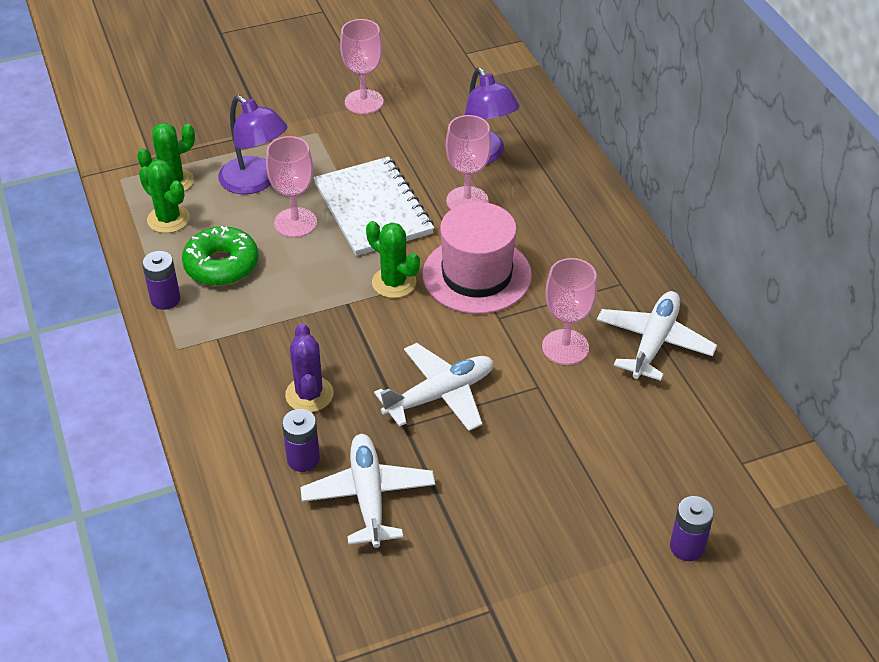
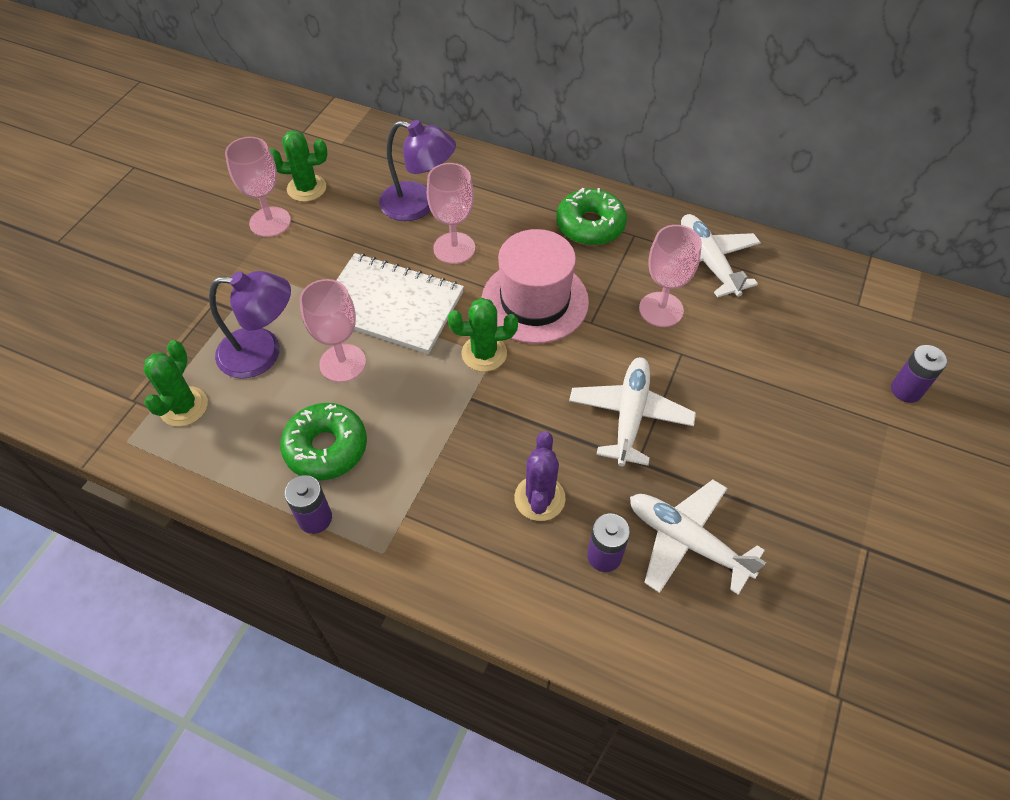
camera: 45 degrees left, 10 degrees up
green cactus [139,160,190,233] -> green cactus moved to [270,130,327,202]
purple cactus [285,323,334,412] -> purple cactus turned 60 degrees clockwise [514,431,566,521]
none -> green donut [556,188,627,245]

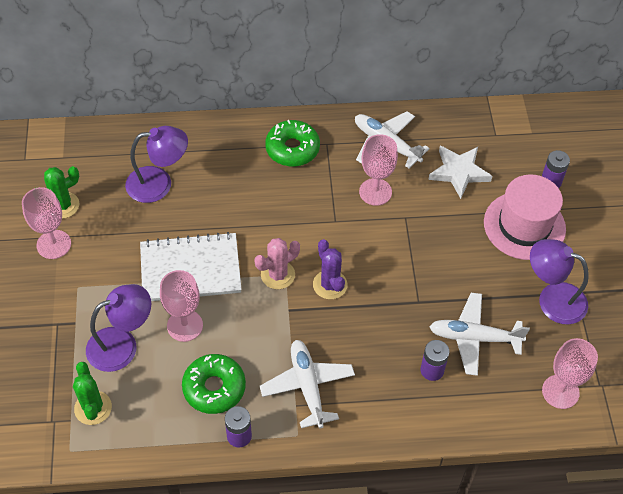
camera: 30 degrees left, 0 degrees up
pink goblet [427,163,475,264] -> pink goblet moved to [542,338,598,409]
green cactus [448,298,518,372] -> pink cactus [255,238,300,289]
pink hat [481,229,589,344] -> pink hat moved to [484,174,566,260]
purple cactus [514,431,566,521] -> purple cactus moved to [313,239,347,299]
white plane [569,357,696,466] -> white plane moved to [260,340,355,429]
none -> white star [428,145,492,199]
none -> purple lamp [530,239,589,324]

